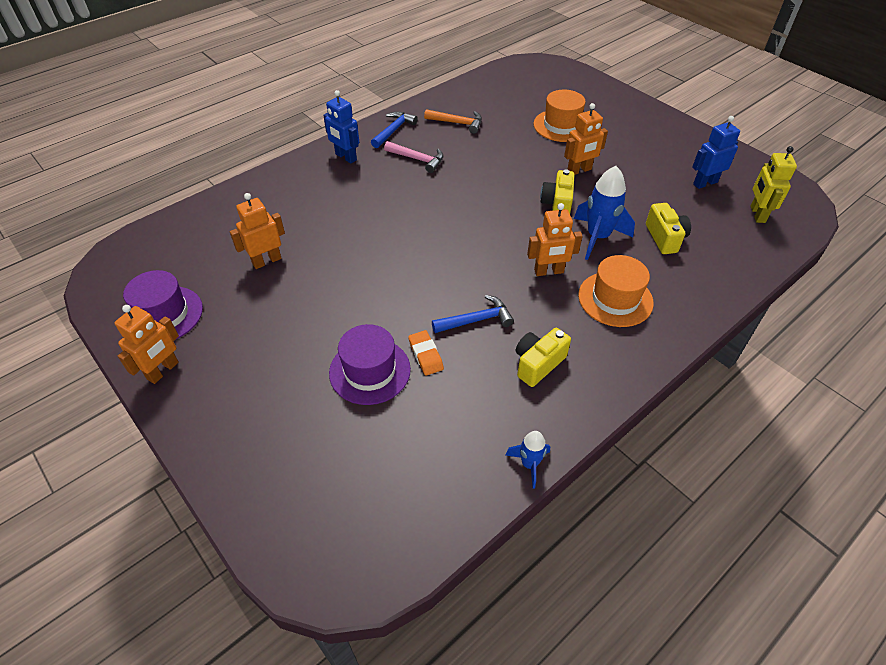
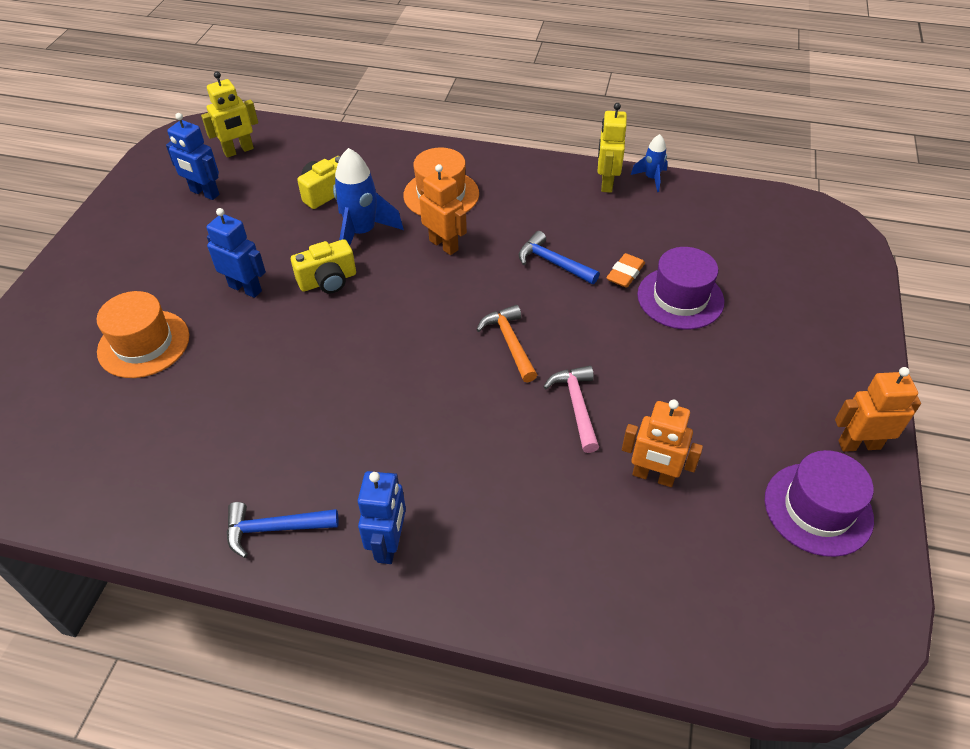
camera: 125 degrees left, 0 degrees up
pink hammer [384,141,444,173] -> pink hammer moved to [543,366,599,453]
orange hammer [424,109,482,134] -> orange hammer moved to [476,305,537,382]
yellow camera [516,328,571,387] -> none
orange robot [564,103,608,175] -> blue robot [206,208,266,298]
none -> yellow robot [598,103,627,193]

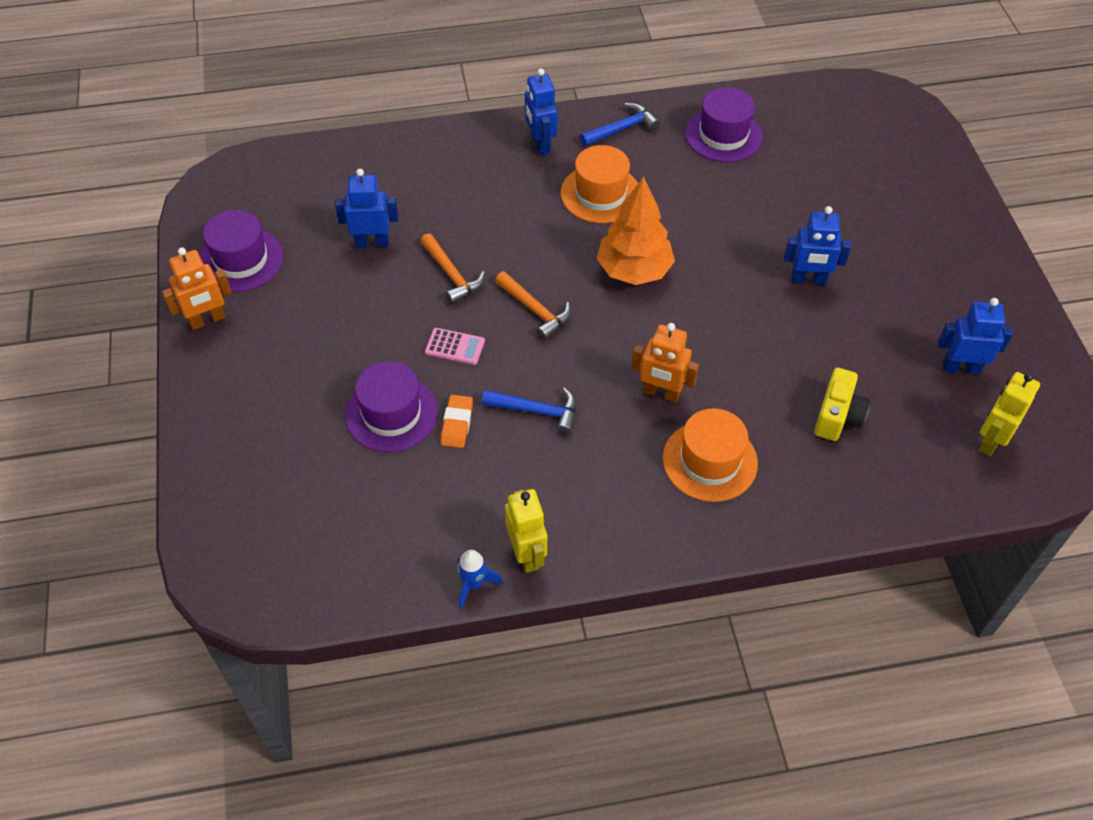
camera: 155 degrees right, 5 degrees up
orange hat [97,291,189,378] -> orange hat moved to [561,145,638,223]
yellow camera [291,239,356,293] -> none
blue rocket [333,148,404,245] -> none
pink hammer [543,366,599,453] -> orange hammer [420,233,485,304]
orange robot [622,399,703,487] -> blue robot [335,169,399,248]
none -> pink calculator [425,328,485,365]
none -> orange tree [597,176,675,285]
none -> purple hat [685,87,763,162]

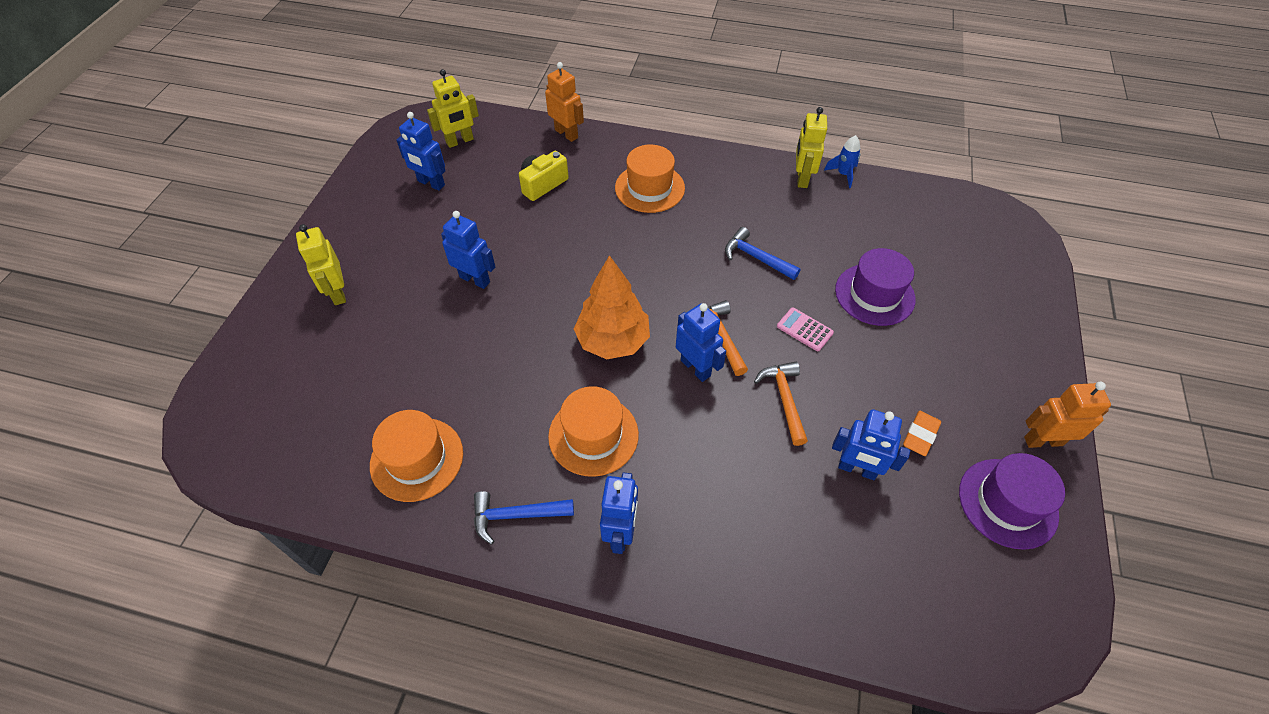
camera: 155 degrees left, 0 degrees up
orange eraser [440,395,473,448] -> orange eraser moved to [903,411,941,456]
orange robot [631,323,699,402] -> orange robot moved to [545,62,584,142]
purple hat [685,87,763,162] -> orange hat [370,410,463,502]
none -> yellow robot [296,224,346,305]
none -> blue robot [676,303,726,382]

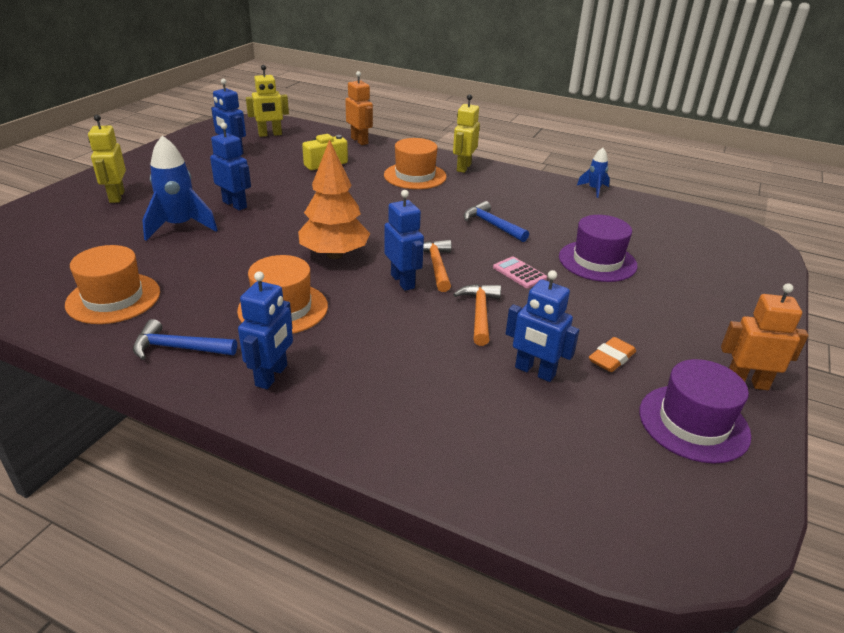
camera: 10 degrees right, 20 degrees down
yellow robot [796,107,827,188] -> yellow robot moved to [453,94,480,173]
none -> blue rocket [142,136,218,241]

